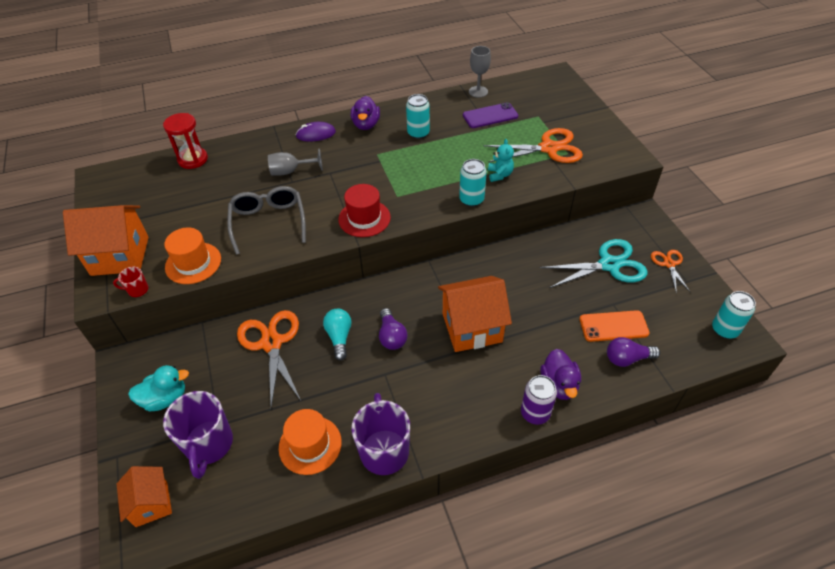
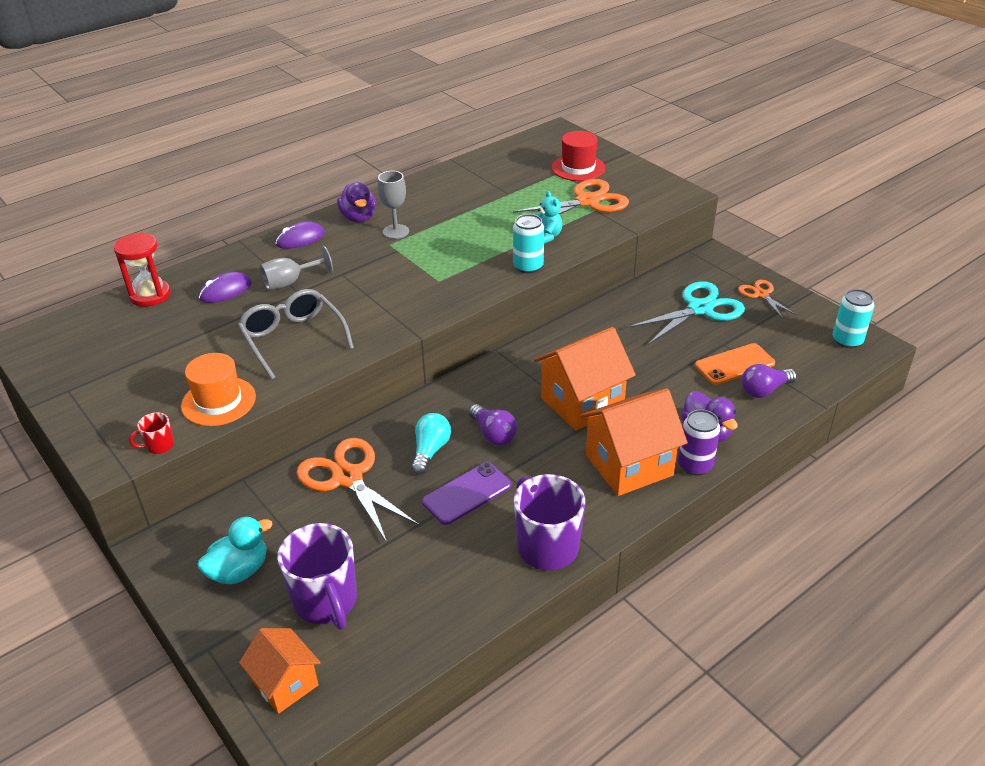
camera: 20 degrees left, 10 degrees down
orange house [63,205,149,276] -> orange house moved to [580,388,688,496]
orange hat [279,409,342,475] -> none
turquoise light bulb [323,309,352,360] -> turquoise light bulb turned 45 degrees clockwise [411,413,451,474]
red hat [338,184,391,237] -> red hat moved to [552,131,605,181]
turquoise can [406,94,430,139] -> none
purple phone [463,102,518,128] -> purple phone moved to [422,462,512,525]
grey goblet [469,46,491,98] -> grey goblet moved to [378,171,409,239]
none -> purple mouse [199,272,252,303]

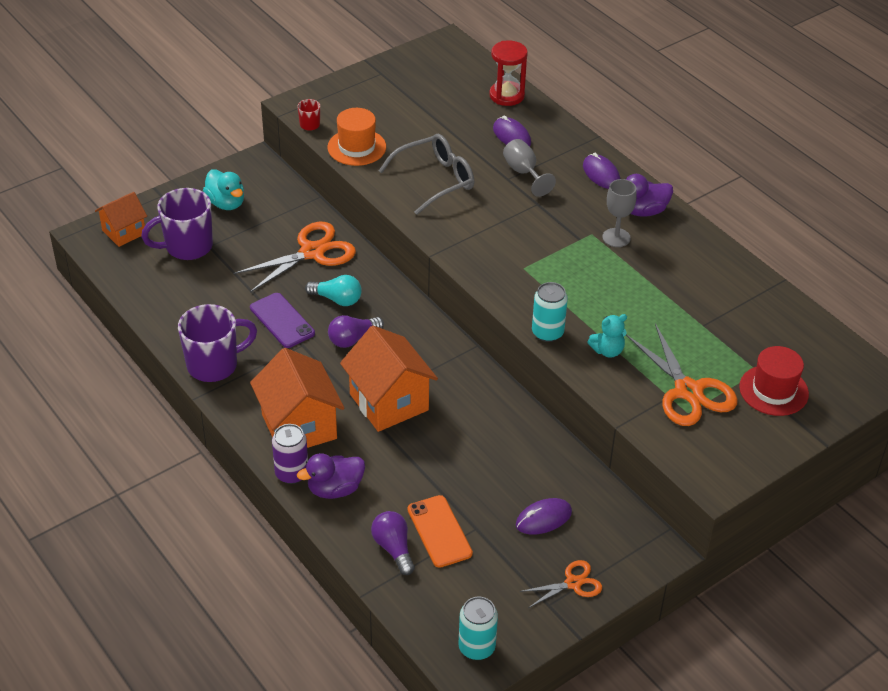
camera: 90 degrees right, 5 degrees up
turquoise scissors [627,281,745,345] -> purple mouse [516,498,572,535]

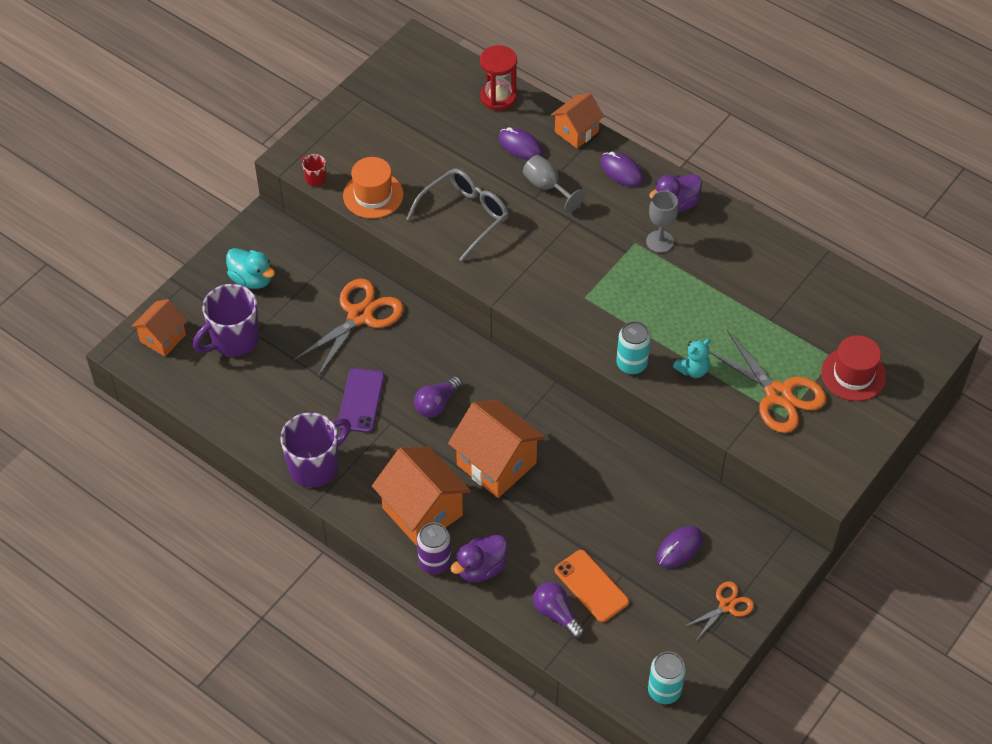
camera: 15 degrees left, 10 degrees up
purple phone [250,293,315,348] -> purple phone turned 60 degrees clockwise [338,368,384,433]
turquoise light bulb [305,275,362,306] -> none
none -> orange house [551,93,604,148]

